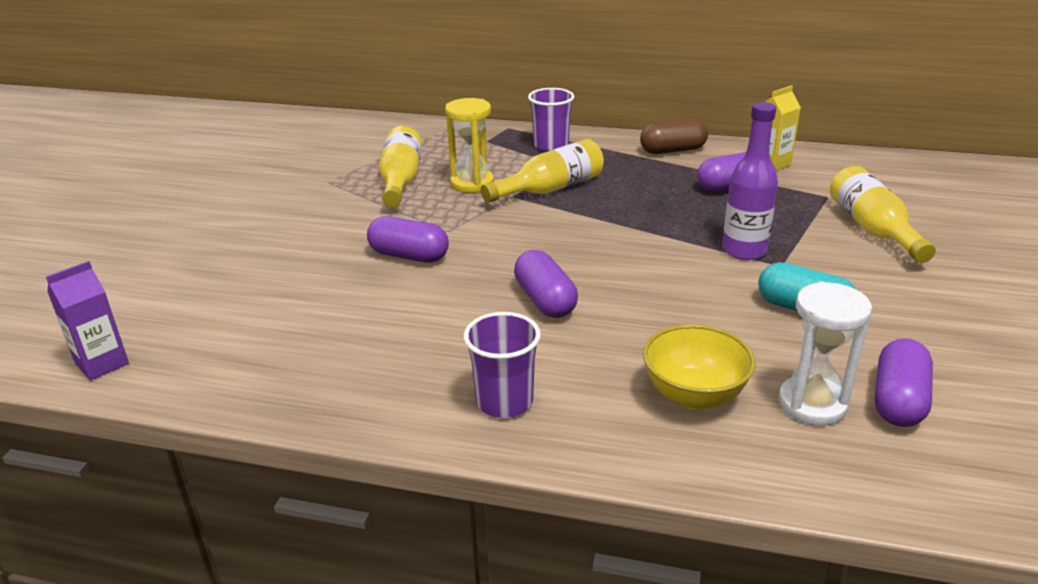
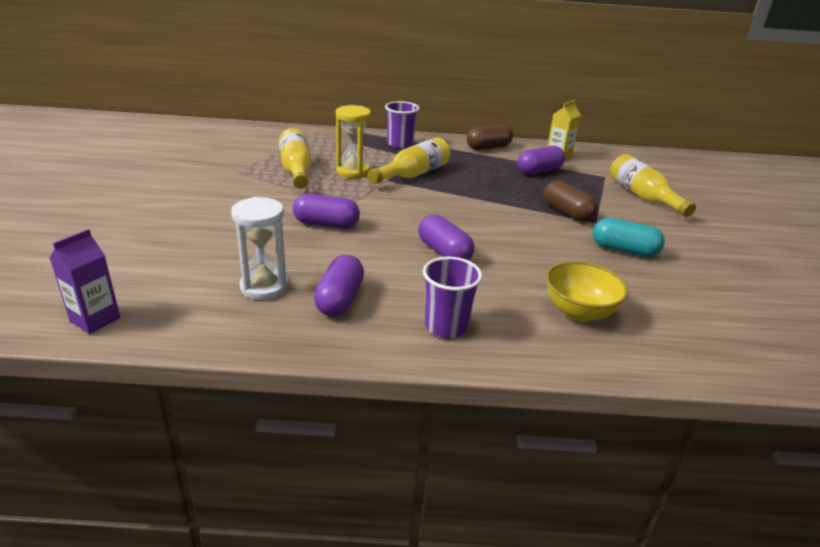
camera: 15 degrees left, 0 degrees up
purple bottle [722,102,778,260] -> brown capsule [544,180,598,222]
white hourglass [778,282,872,425] -> white hourglass moved to [231,197,288,300]
purple capsule [875,338,933,427] -> purple capsule moved to [314,255,364,316]

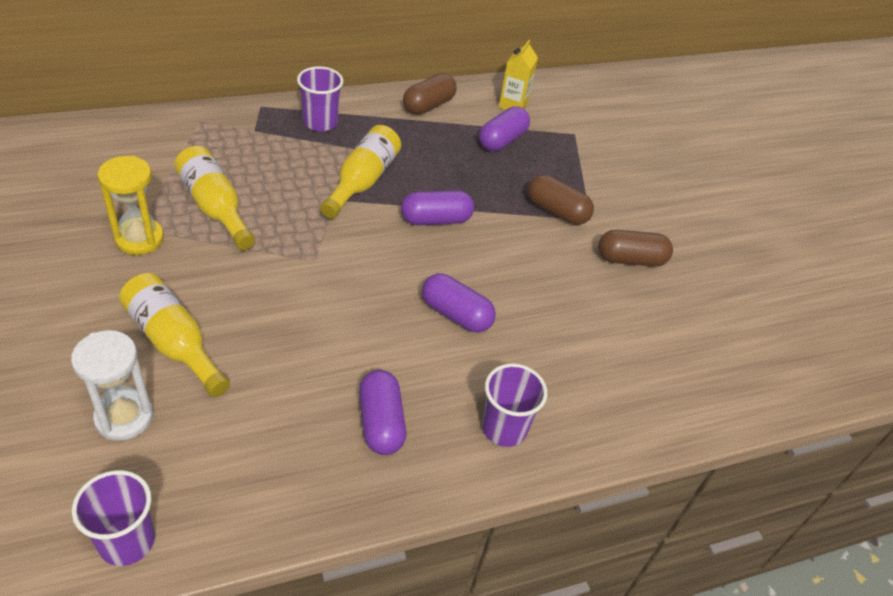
camera: 25 degrees left, 15 degrees up
purple carton [50,229,120,334] -> purple cup [72,470,155,566]
white hourglass [231,197,288,300] -> white hourglass moved to [71,330,153,441]
purple capsule [293,194,360,229] -> purple capsule moved to [401,190,474,225]
yellow hourglass [336,105,371,178] -> yellow hourglass moved to [98,156,164,255]
yellow bowl [546,261,629,322] -> none
turquoise capsule [593,218,665,257] -> brown capsule [598,230,673,267]
yellow bottle [610,154,696,217] -> yellow bottle moved to [119,273,230,397]

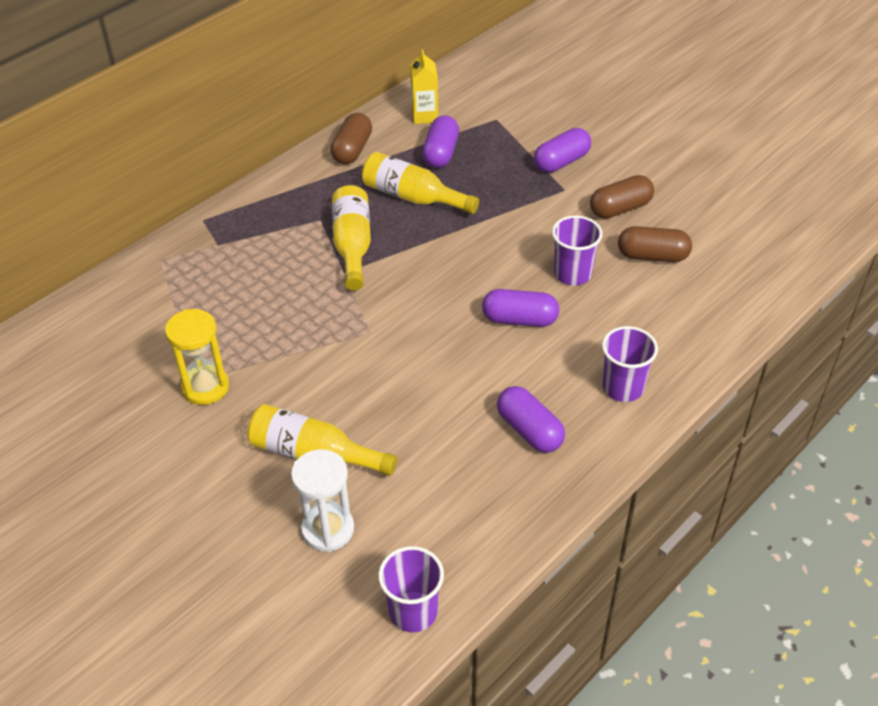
camera: 20 degrees left, 0 degrees up
yellow bottle [174,146,255,250] -> yellow bottle moved to [362,152,479,214]
purple cup [297,66,343,132] -> purple cup moved to [552,215,603,285]
purple capsule [401,190,474,225] -> purple capsule moved to [534,128,591,173]
brown capsule [528,175,594,225] -> brown capsule moved to [618,226,692,262]

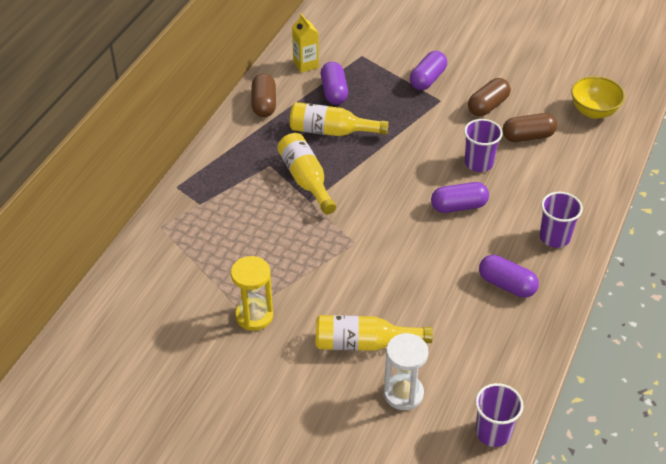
camera: 20 degrees left, 0 degrees up
none -> yellow bowl [571,76,625,119]

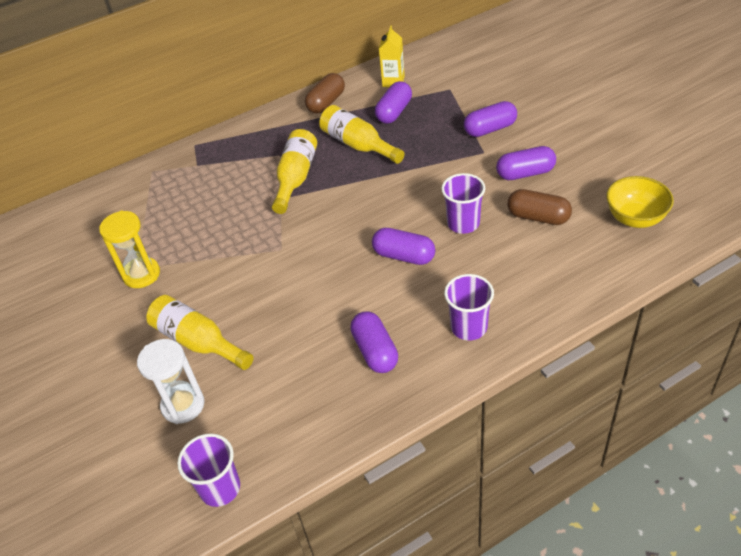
camera: 40 degrees right, 0 degrees up
brown capsule [468,78,511,116] -> purple capsule [496,146,556,180]

